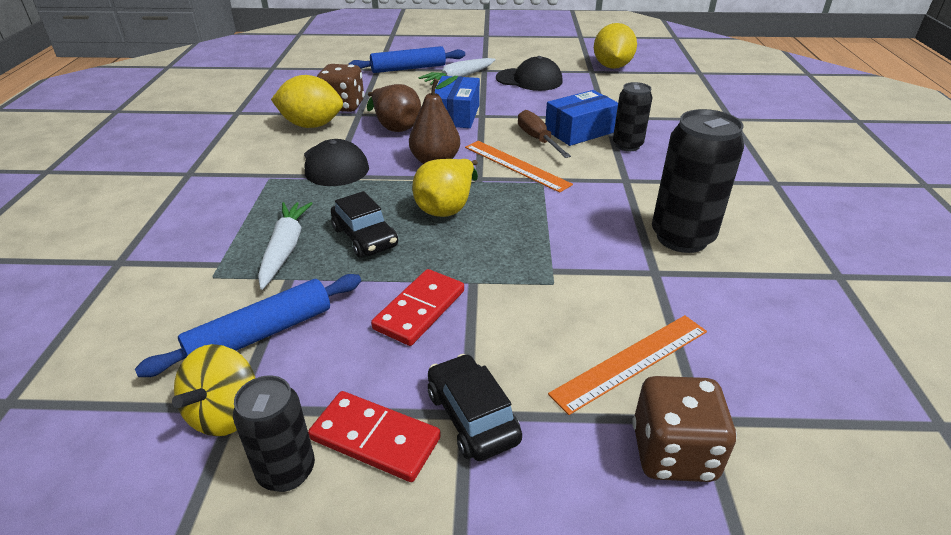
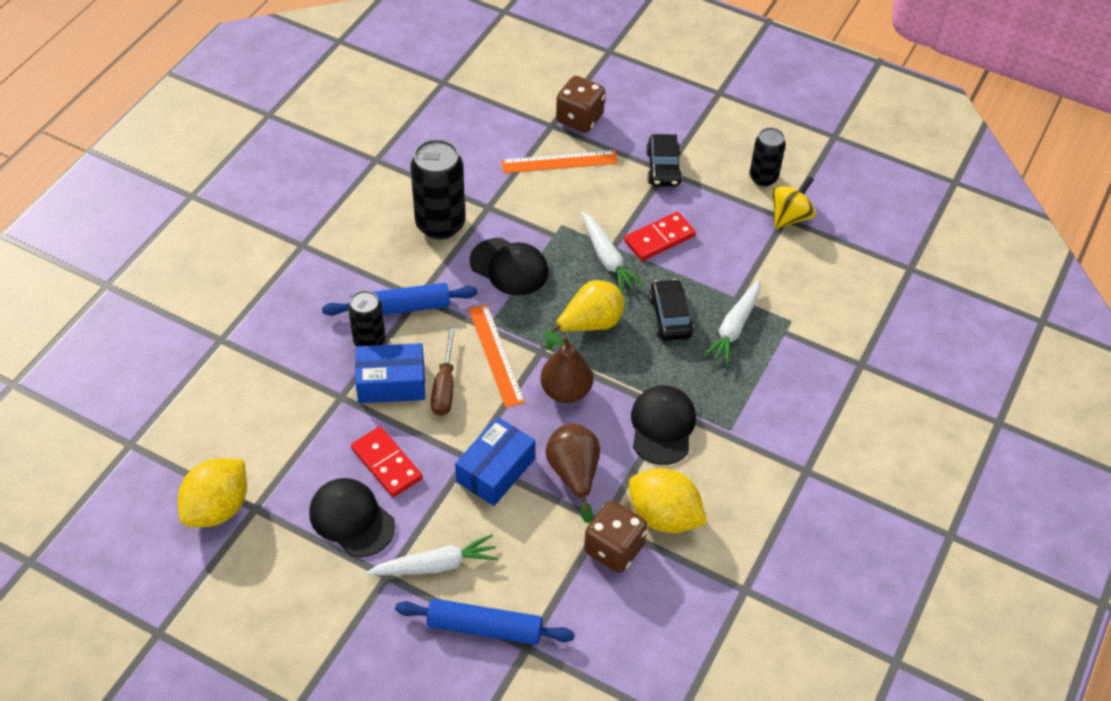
camera: 155 degrees left, 15 degrees up
blue rolling pin [135,274,361,377] -> blue rolling pin moved to [322,283,478,316]
red domino [308,391,441,482] -> red domino moved to [351,427,423,497]
none -> black cap [470,238,549,296]
none -> white carrot [581,211,644,294]

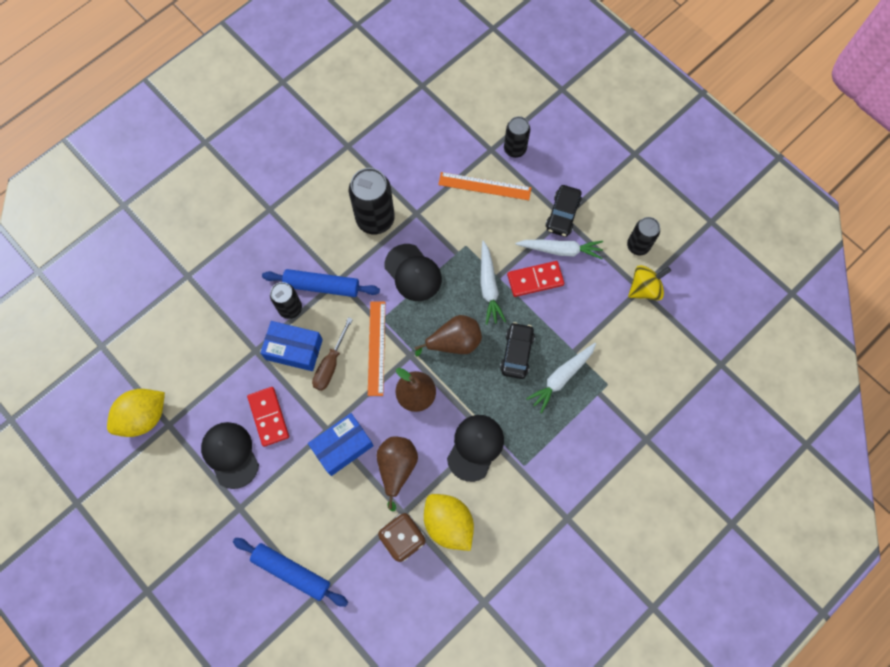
camera: 20 degrees right, 20 degrees up
white carrot [366,534,499,575] -> white carrot moved to [515,240,603,259]
yellow pear [546,280,625,350] -> brown pear [415,315,482,356]
brown dice [556,76,605,133] -> black can [504,116,530,158]

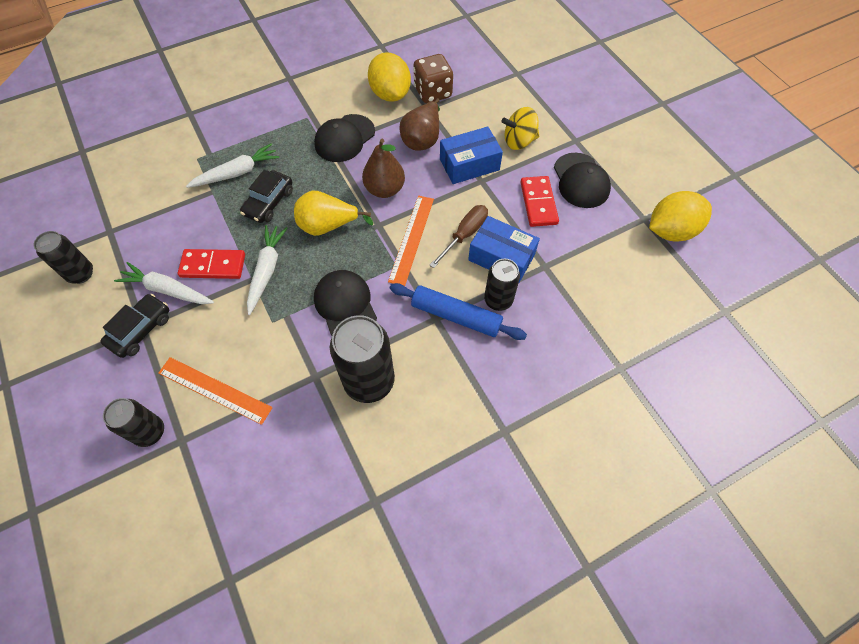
camera: 165 degrees left, 10 degrees down
blue rolling pin [233,538,348,607] -> none
brown pear [415,315,482,356] -> yellow pear [294,191,373,236]
yellow spinning top [628,265,671,301] -> yellow spinning top moved to [502,107,539,150]

